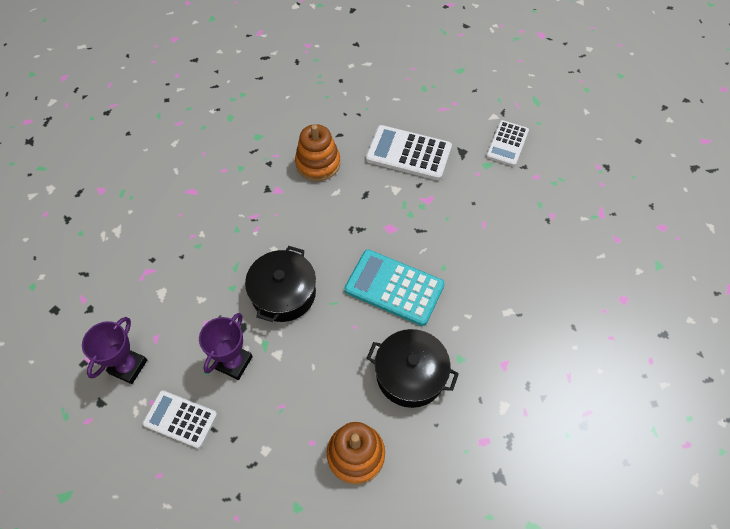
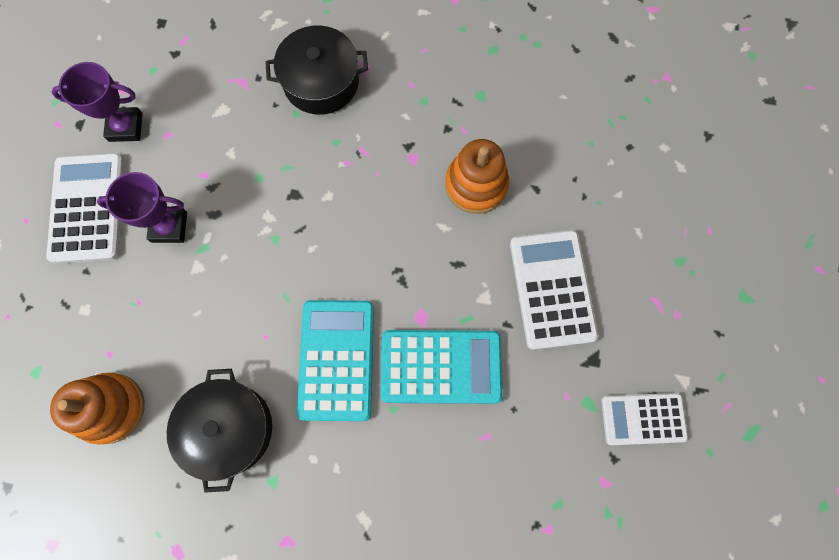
camera: 65 degrees right, 15 degrees up
white calculator [142,390,217,449] -> white calculator [46,153,125,264], size x1.52
black pot [245,246,316,322] -> black pot moved to [265,26,368,115]
none -> turquoise calculator [381,330,503,404]

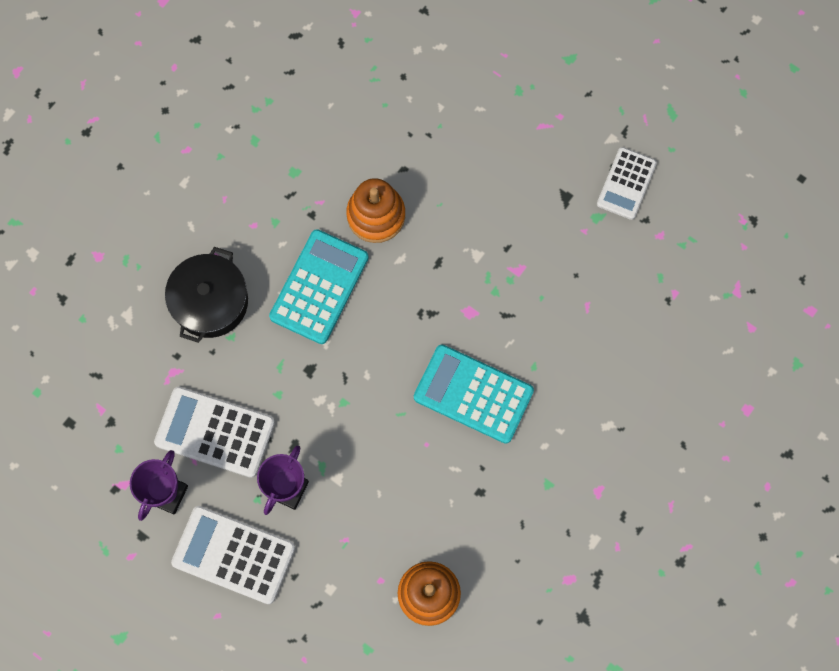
camera: 65 degrees left, 0 degrees up
black pot [167,369,272,493] -> none
turquoise calculator [381,330,503,404] -> turquoise calculator moved to [269,229,369,344]
white calculator [510,230,598,350] -> white calculator moved to [154,386,275,478]

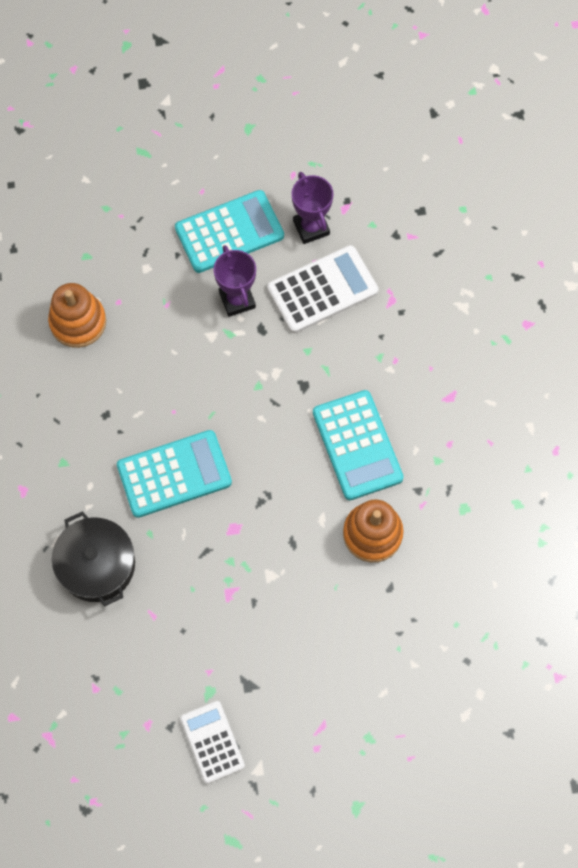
camera: 135 degrees right, 5 degrees down
black pot [165,247,248,343] -> black pot moved to [52,511,135,606]
white calculator [171,506,295,604] -> turquoise calculator [175,190,284,273]

